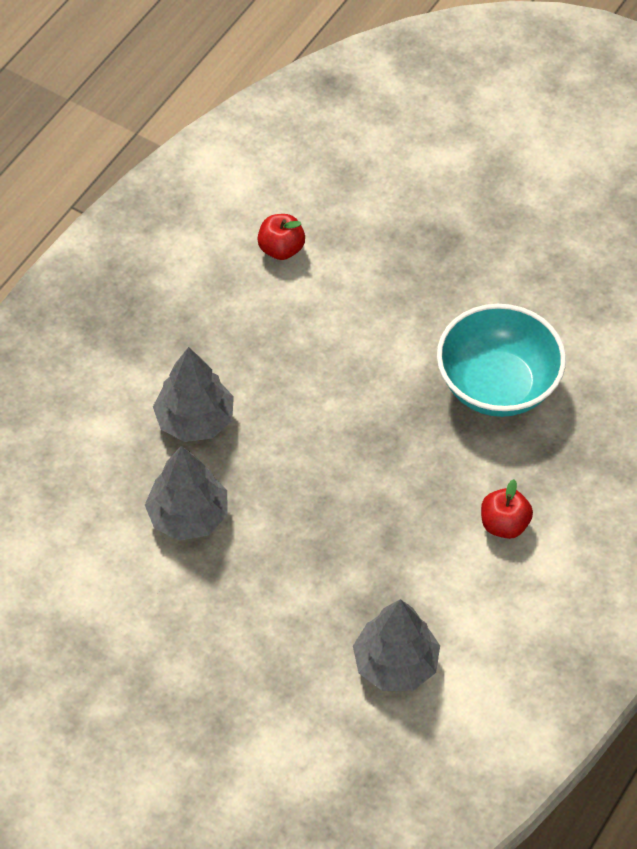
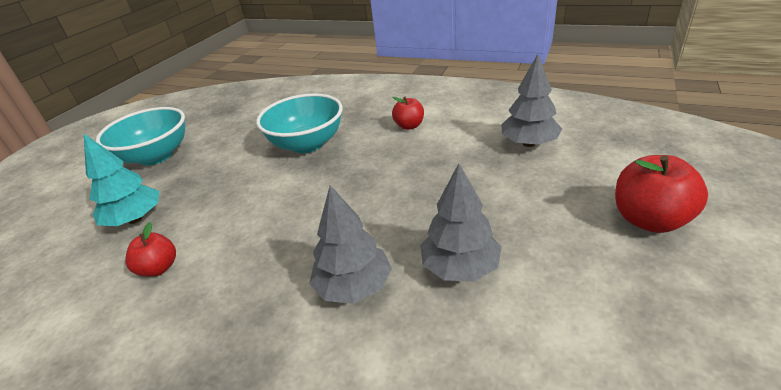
camera: 95 degrees left, 20 degrees down
none -> turquoise tree [84,134,159,226]
none -> turquoise bowl [96,107,185,165]
none -> red apple [615,155,708,233]

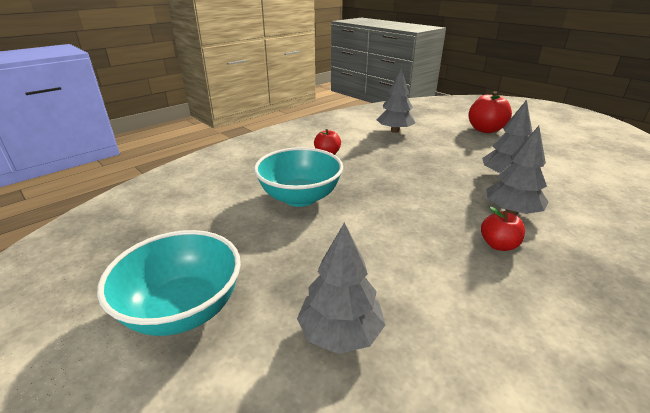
camera: 70 degrees left, 5 degrees down
turquoise tree [84,134,159,226] -> grey tree [297,222,385,354]
red apple [125,222,176,277] -> red apple moved to [481,207,525,251]

